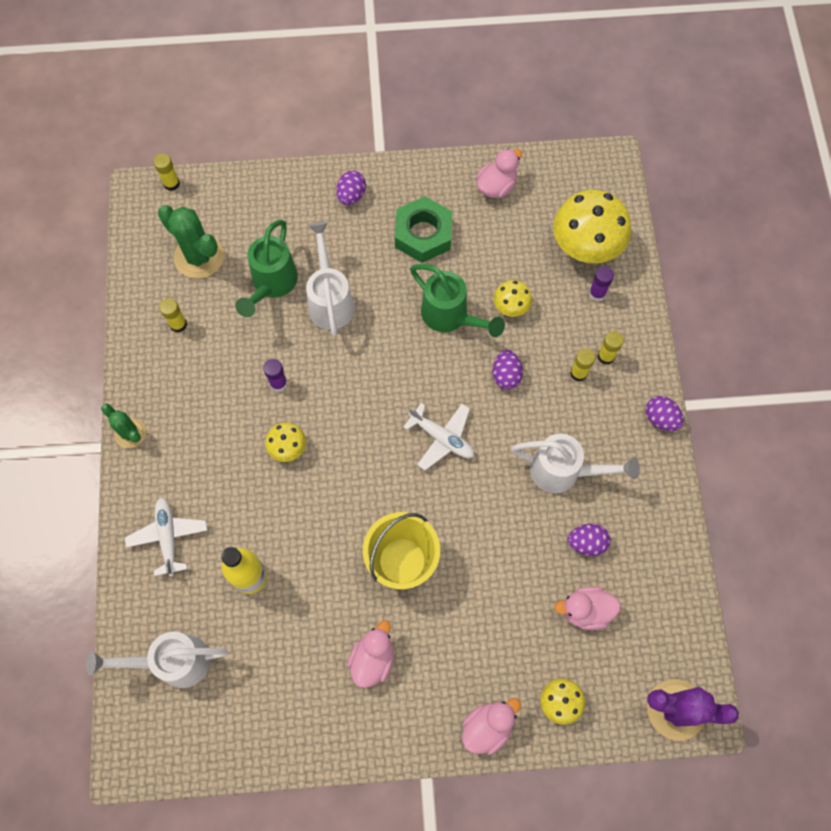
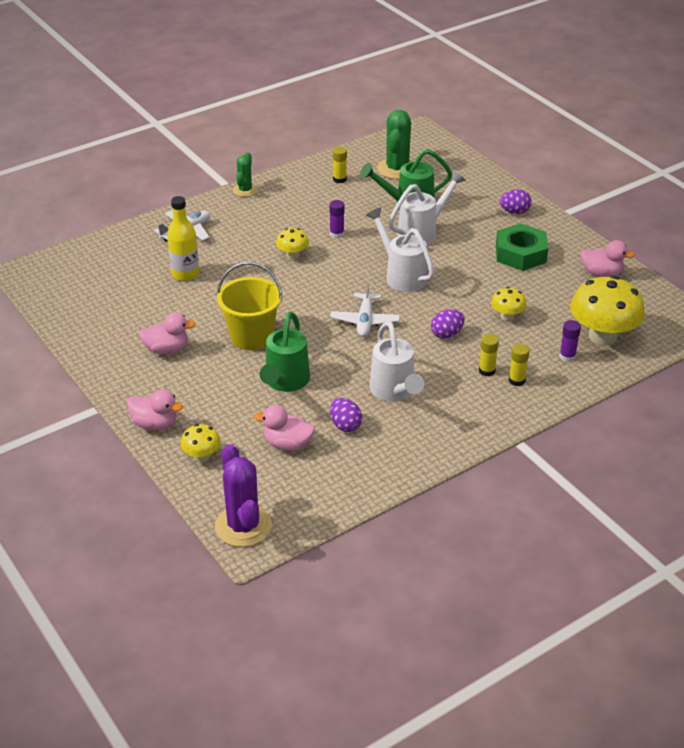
camera: 60 degrees right, 30 degrees down
white watering can [86,632,228,688] -> white watering can moved to [366,207,434,292]
yellow glue stick [153,153,180,191] -> none
green watering can [410,264,505,337] -> green watering can moved to [260,312,310,392]
pink duck [554,586,621,630] -> pink duck turned 45 degrees counterclockwise [254,405,315,451]
purple egg [646,396,684,431] -> none

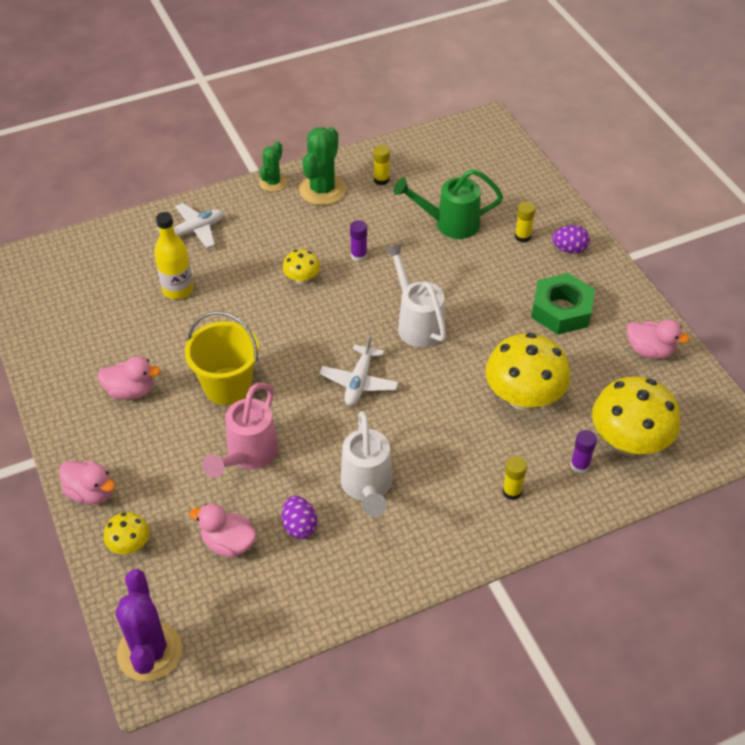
camera: 10 degrees right, 10 degrees up
green watering can [260,312,310,392] -> pink watering can [202,383,279,478]
green cactus [377,110,413,179] -> green cactus moved to [299,127,346,205]
white watering can [388,171,466,245] -> none
purple egg [431,309,465,339] -> none
yellow glue stick [479,334,499,376] -> yellow glue stick moved to [515,201,536,243]
yellow mushroom [491,287,527,321] -> yellow mushroom [485,332,570,411], size x2.03

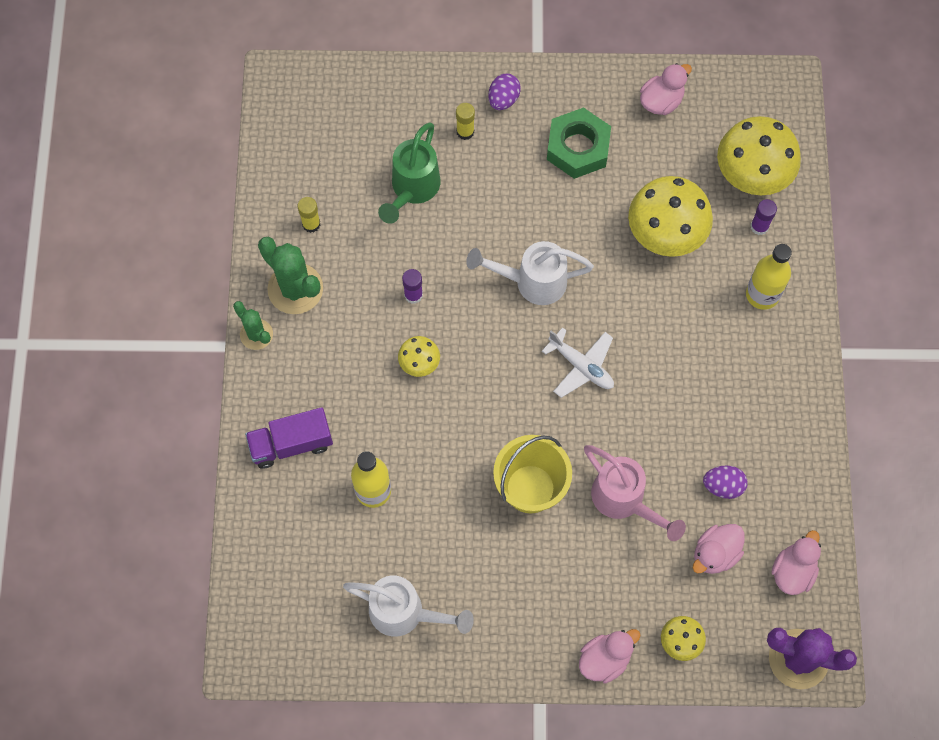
camera: 65 degrees left, 20 degrees up
pink duck [98,356,161,400] -> pink duck moved to [771,530,821,595]
white plane [157,203,224,248] -> purple truck [245,407,333,469]
white watering can [341,411,392,516] -> white watering can moved to [343,575,474,637]
yellow glue stick [502,456,527,500] -> yellow bottle [746,244,792,310]

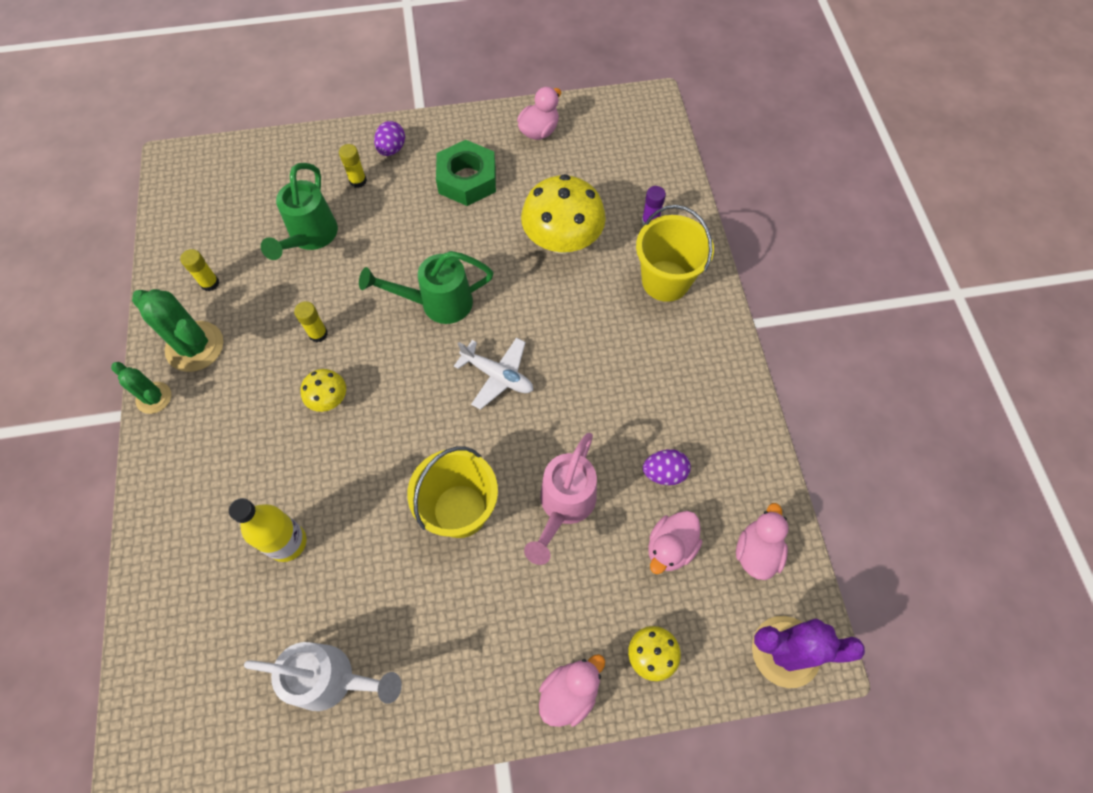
camera: 10 degrees left, 5 degrees down
purple truck [245,407,333,469] -> none
purple glue stick [402,269,423,304] -> yellow glue stick [294,301,328,342]
white watering can [466,241,594,305] -> green watering can [359,251,493,324]
pink watering can [584,445,686,541] -> pink watering can turned 75 degrees clockwise [524,433,597,565]
yellow mushroom [717,116,801,195] -> none
yellow bottle [746,244,792,310] -> yellow bucket [636,205,714,302]

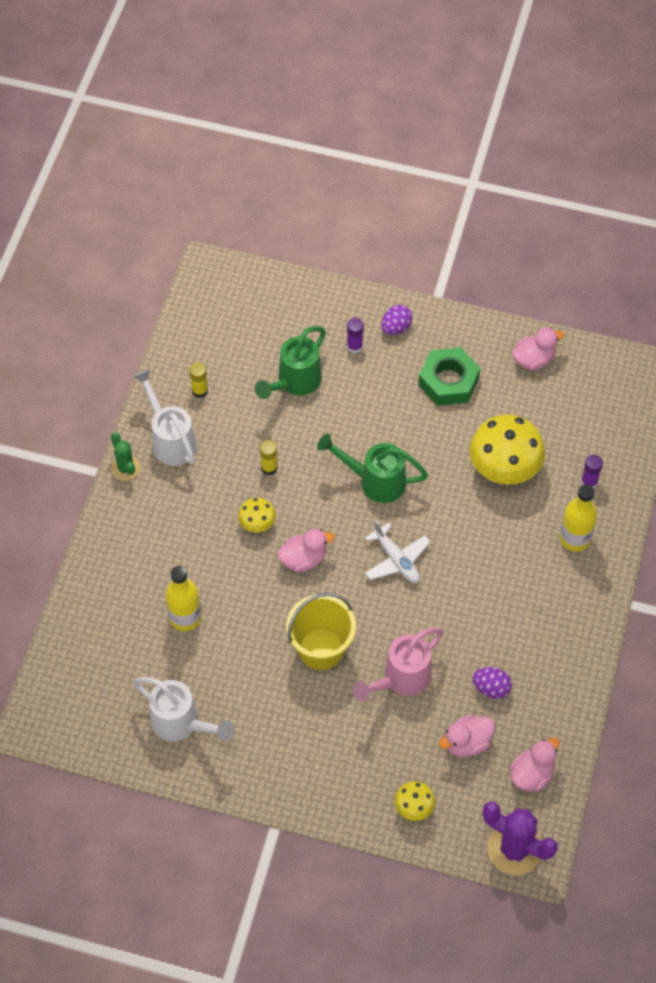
camera: 25 degrees right, 5 degrees down
green cactus [132,289,223,372] -> white watering can [133,369,197,466]
yellow glue stick [339,144,367,188] -> purple glue stick [347,318,364,353]
pink duck [539,654,605,727] -> pink duck moved to [278,529,334,572]
yellow bucket [636,205,714,302] -> yellow bottle [560,484,597,552]

